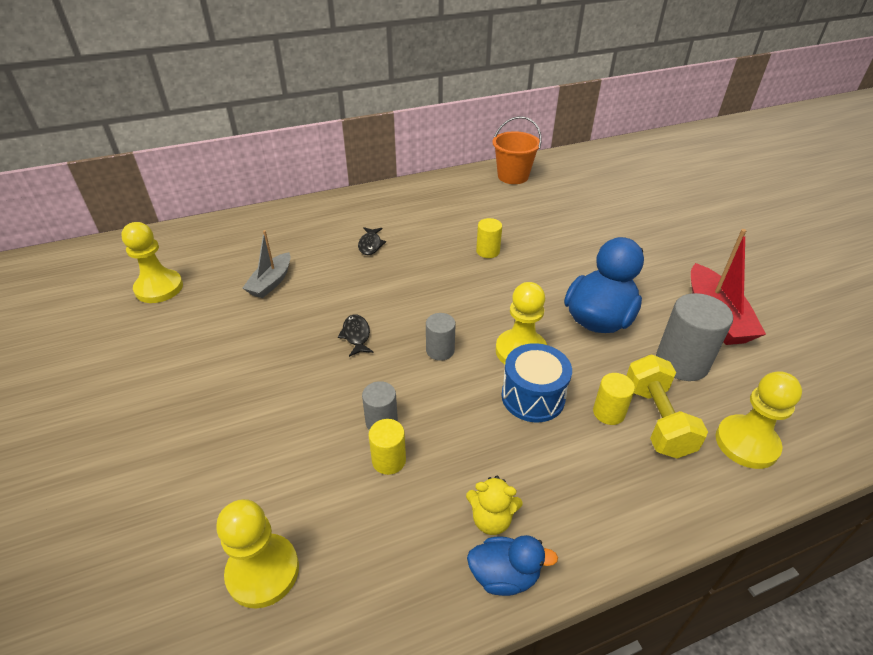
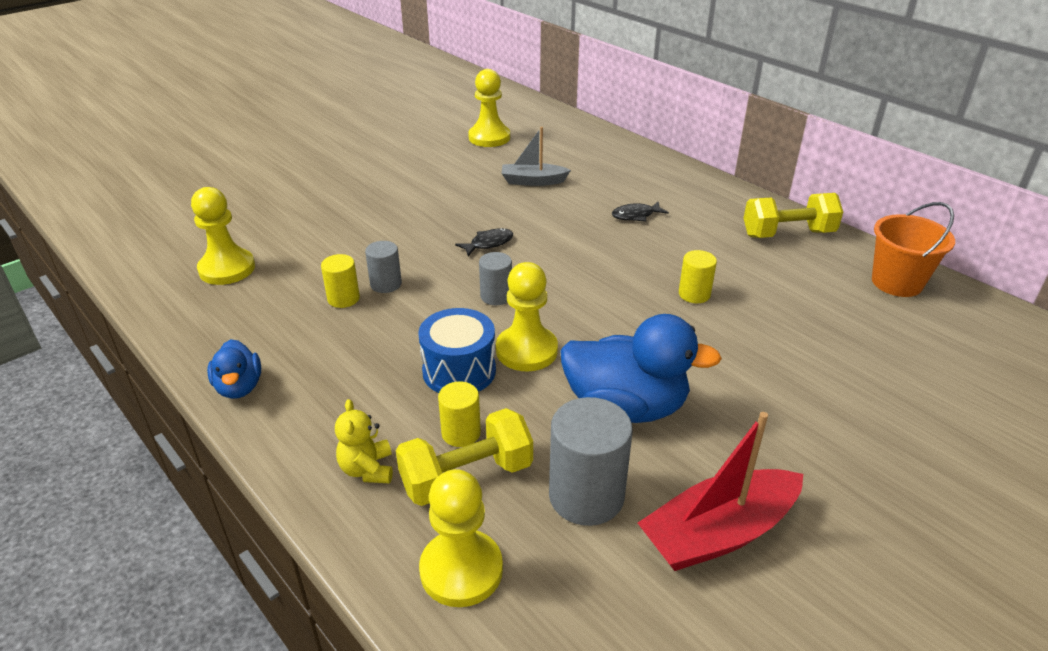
camera: 70 degrees right, 5 degrees down
yellow teddy bear [466,476,523,535] -> yellow teddy bear moved to [335,399,393,484]
none -> yellow dumbbell [743,193,843,238]

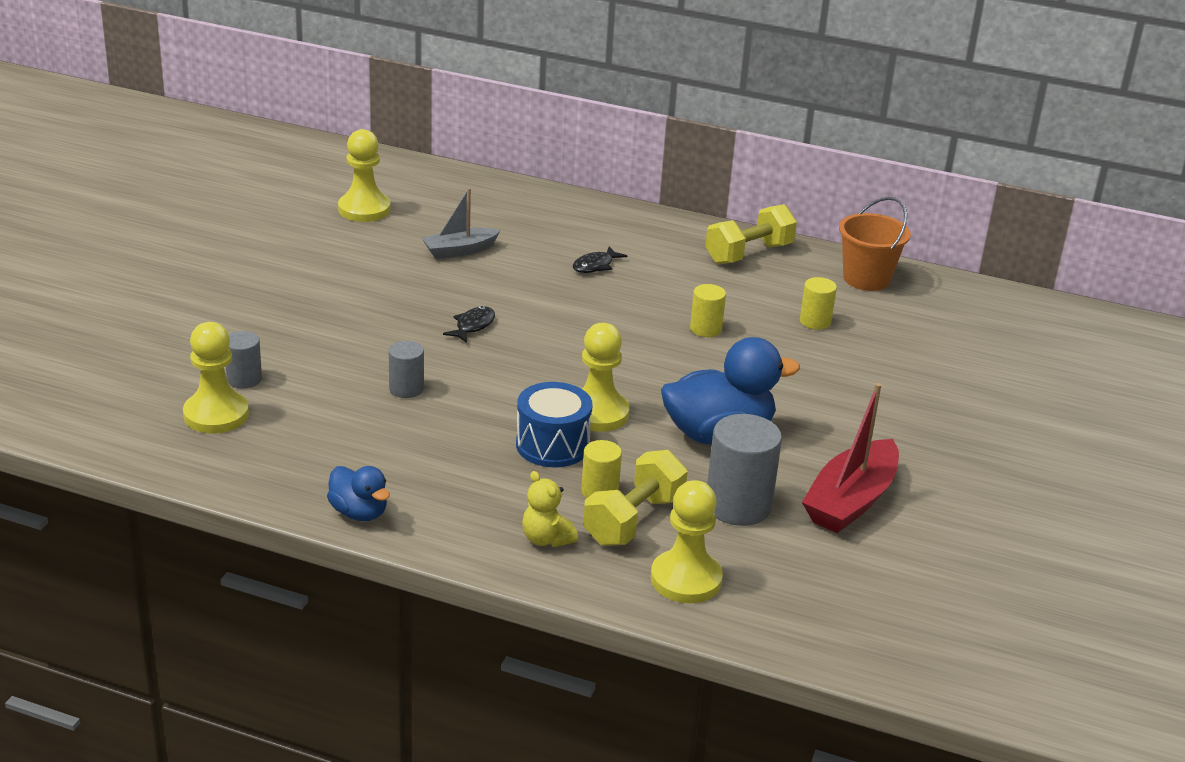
camera: 30 degrees left, 5 degrees down
yellow cylinder [321,254,360,308] -> yellow cylinder moved to [800,277,837,330]
grey cylinder [479,252,512,305] -> grey cylinder moved to [226,331,262,389]

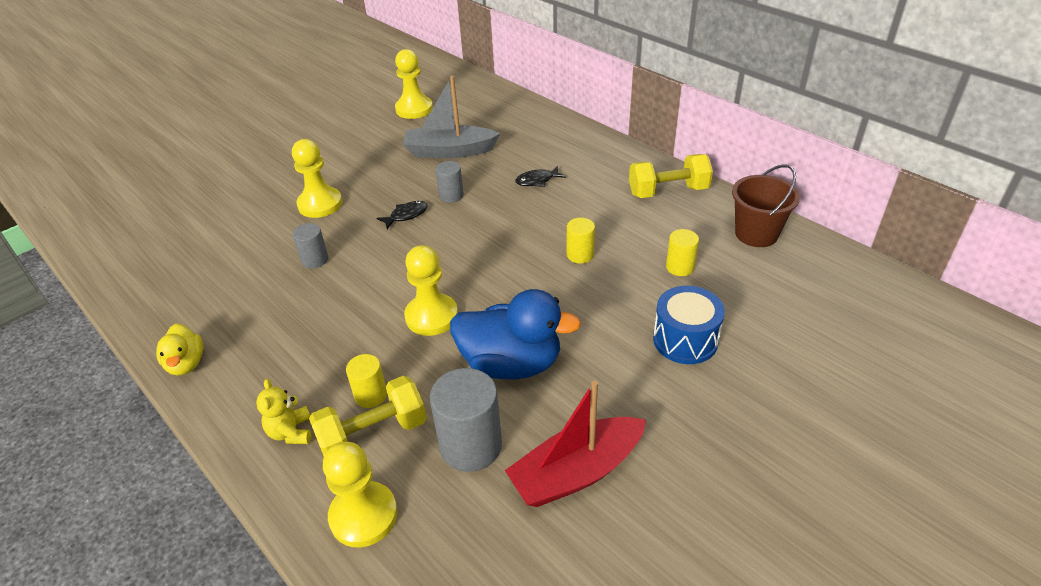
camera: 30 degrees right, 10 degrees up
yellow pawn [183,322,249,433] -> yellow pawn moved to [292,139,342,218]
grey cylinder [226,331,262,389] -> grey cylinder moved to [435,161,464,203]
blue duck [327,466,390,521] -> yellow duck [156,324,203,375]
grey boat [422,188,500,259] -> grey boat [403,76,500,158], size x1.56
blue drum [516,382,593,467] -> blue drum moved to [653,286,725,364]
orange bucket [839,197,911,291] -> brown bucket [732,165,800,247]

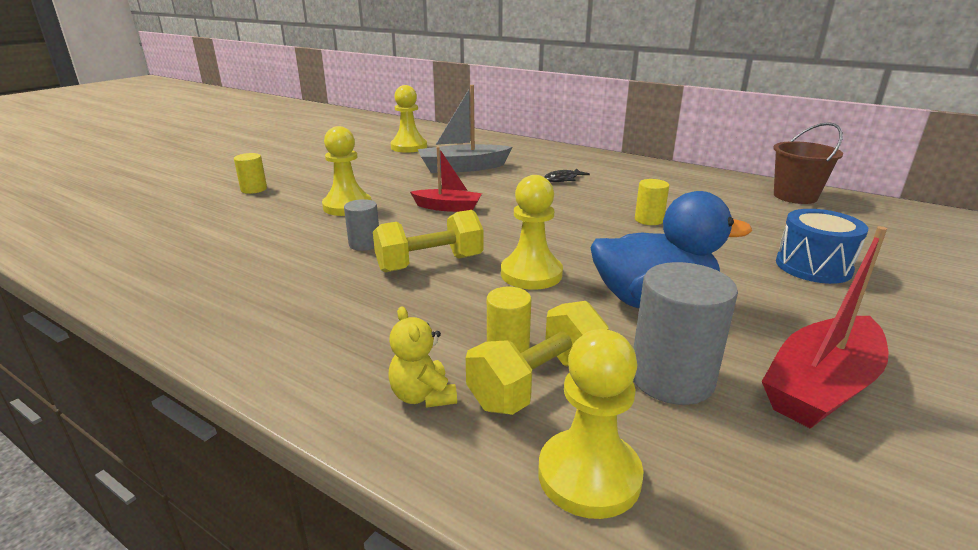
camera: 15 degrees left, 15 degrees down
yellow duck [156,324,203,375] -> none
black fish [377,201,428,229] -> red boat [410,147,482,212]
grey cylinder [435,161,464,203] -> none
yellow dumbbell [629,154,713,198] -> yellow dumbbell moved to [373,210,484,273]
yellow cylinder [666,229,699,276] -> yellow cylinder moved to [234,153,267,194]

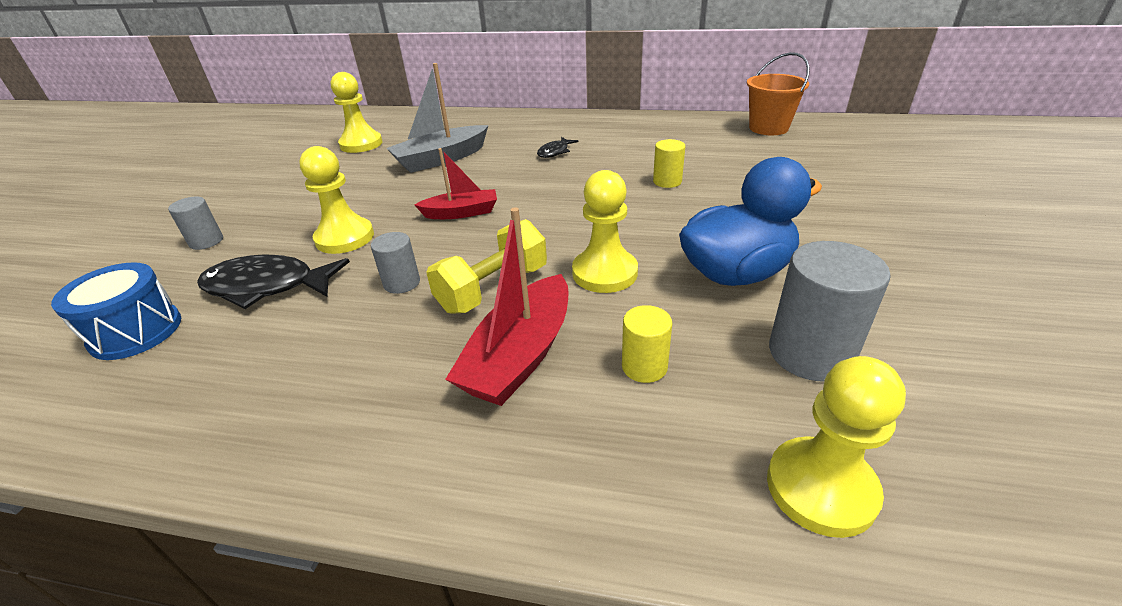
camera: 20 degrees left, 10 degrees up
yellow cylinder [234,153,267,194] -> grey cylinder [168,197,223,250]
yellow teddy bear [388,306,457,408] -> none
yellow dumbbell [466,301,609,415] -> none
red boat [762,226,889,429] -> red boat moved to [445,207,569,406]
brown bucket [773,122,843,204] -> orange bucket [747,52,810,135]
blue drum [776,209,868,284] -> blue drum moved to [51,262,181,360]
none -> black fish [197,254,350,309]

